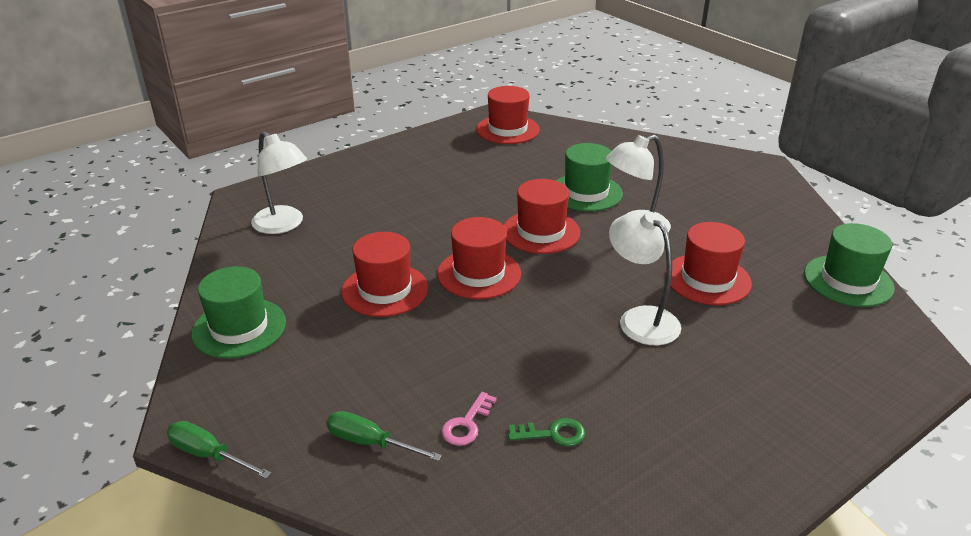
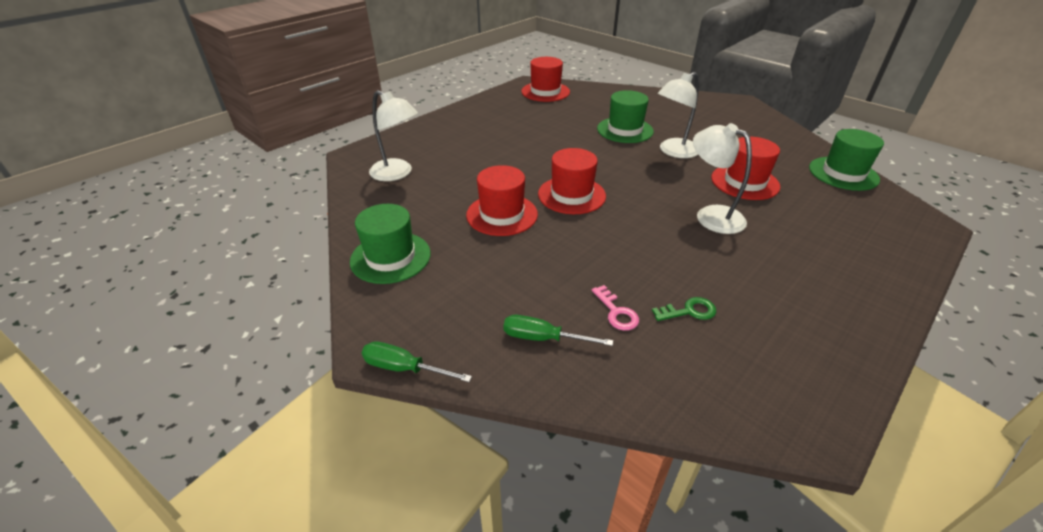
camera: 10 degrees left, 5 degrees up
pink key [441,392,497,446] -> pink key turned 45 degrees counterclockwise [592,285,639,331]
red hat [504,179,580,254] -> none

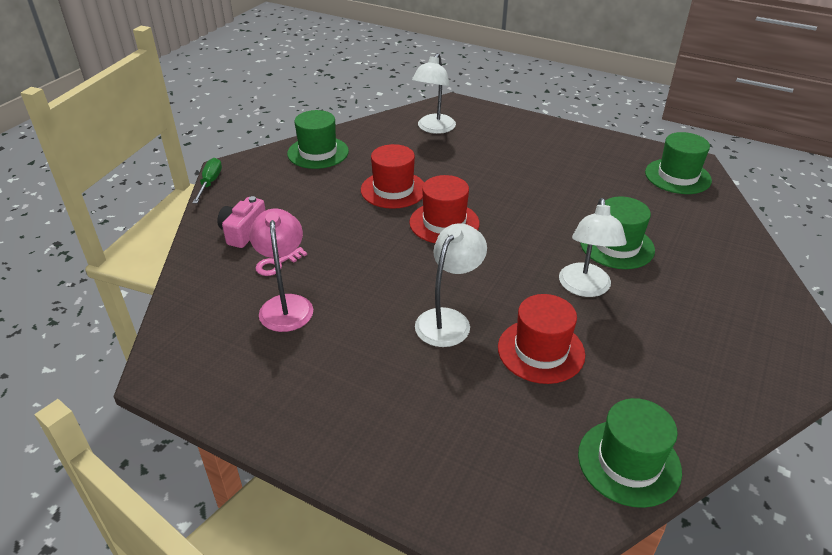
camera: 75 degrees right, 0 degrees up
green screwdriver [503,315,613,346] -> pink camera [217,196,266,248]
red hat [521,57,570,102] -> green hat [645,132,712,194]
green key [652,297,716,321] -> pink lamp [249,209,313,332]
white lamp [658,72,699,158] -> white lamp turned 120 degrees counterclockwise [559,198,627,297]

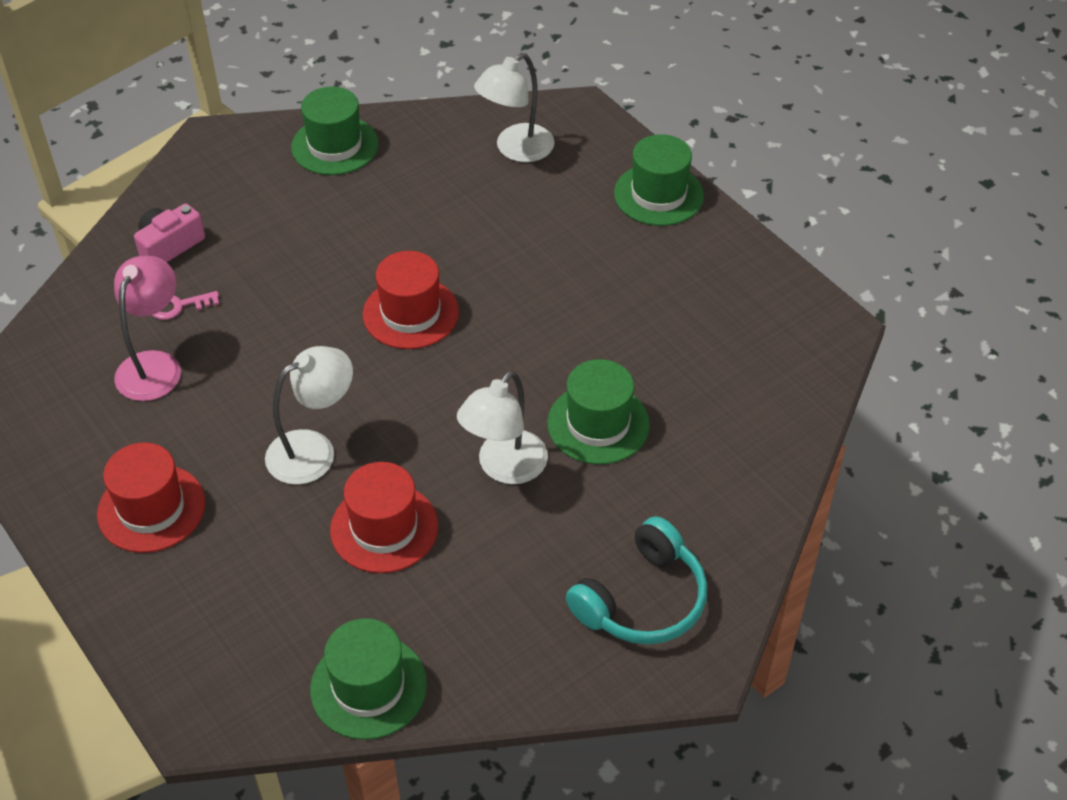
camera: 25 degrees right, 10 degrees up
green screwdriver [193,158,222,204] -> none
red hat [361,144,424,209] -> red hat moved to [97,442,205,553]
green hat [645,132,712,194] -> green hat moved to [614,134,704,226]
none -> turquoise headphones [566,516,707,644]

